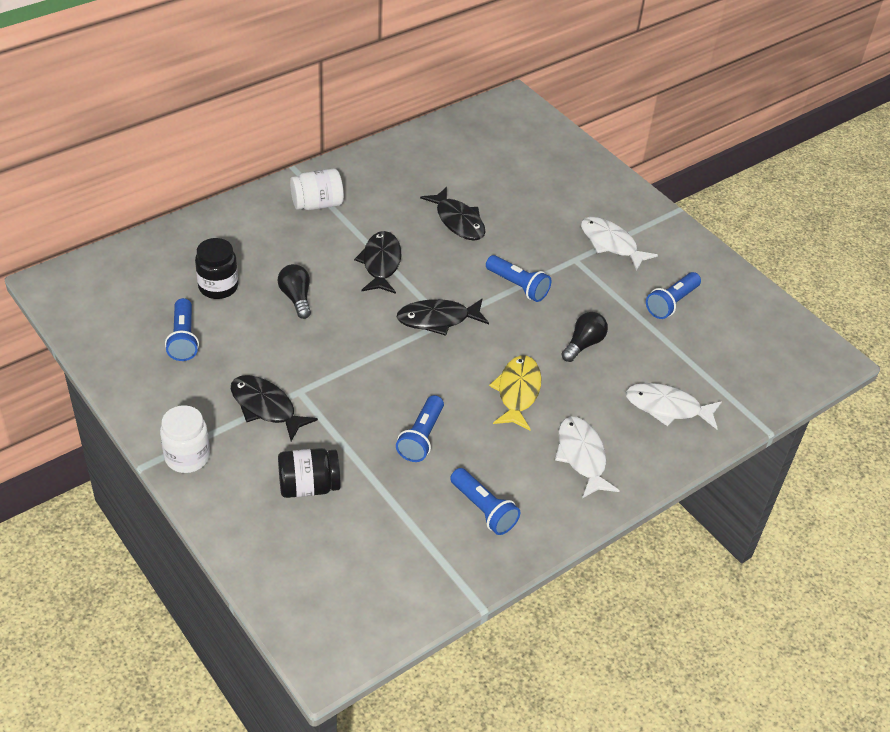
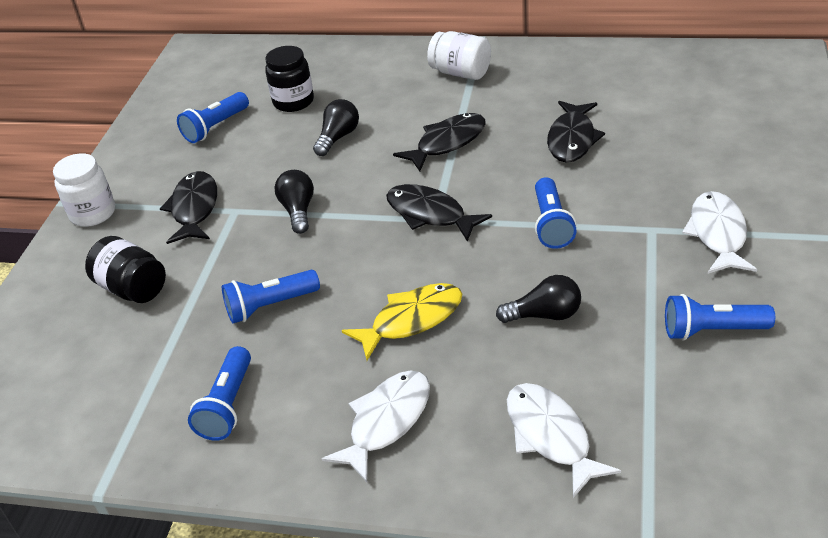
camera: 55 degrees right, 5 degrees down
none -> black light bulb [275,170,314,234]

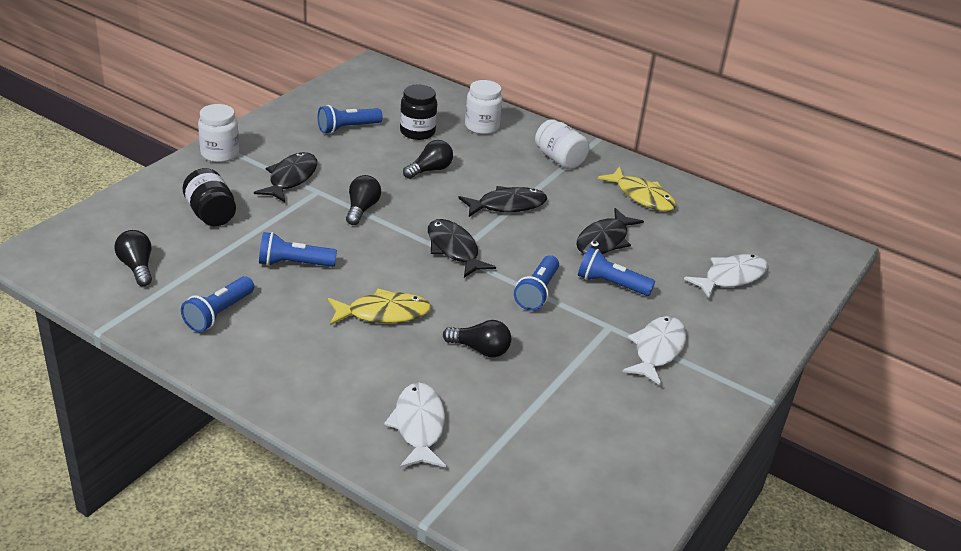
camera: 15 degrees right, 5 degrees down
white fish [322,370,430,482] -> white fish moved to [684,254,768,298]
blue flashlight [665,294,775,340] -> blue flashlight moved to [578,247,655,296]
none -> black light bulb [114,230,152,286]
none -> white jar [465,80,503,134]
none -> yellow fish [598,167,676,211]

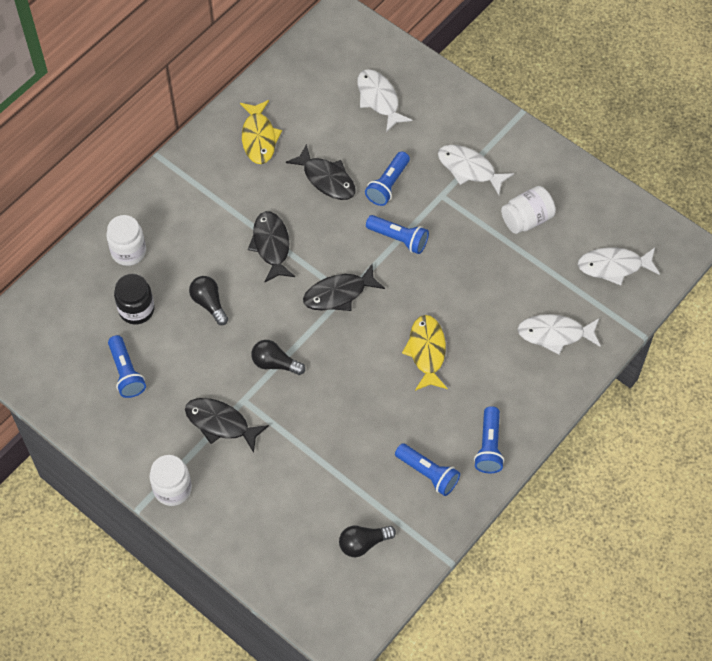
camera: 80 degrees left, 25 degrees up
black jar [183,168,236,226] -> none
blue flashlight [259,232,337,267] -> blue flashlight moved to [474,406,504,473]
black light bulb [443,320,511,357] -> none
white jar [535,119,589,169] -> white jar moved to [501,186,556,234]
yellow fish [598,167,676,211] -> yellow fish turned 120 degrees clockwise [240,100,282,164]
none -> white fish [578,247,660,285]

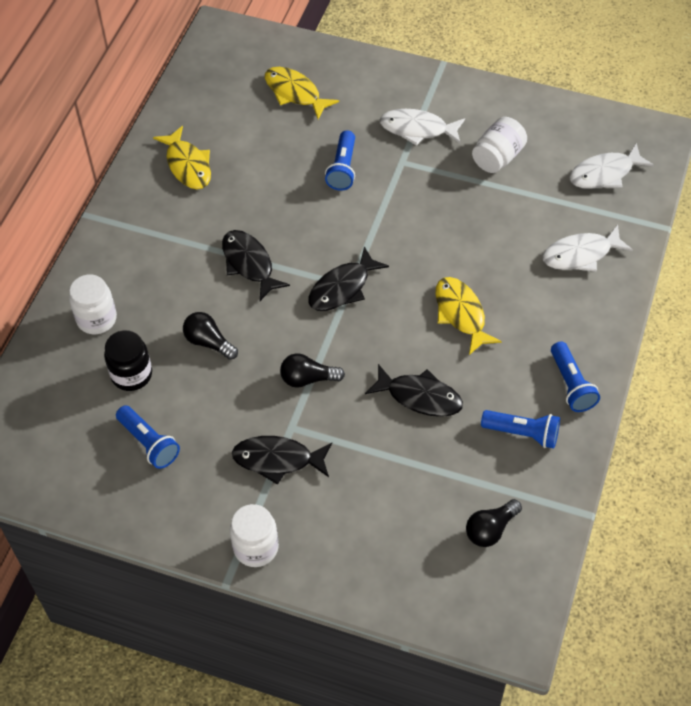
camera: 20 degrees left, 5 degrees down
black fish [286,144,355,200] -> black fish moved to [365,364,463,417]
white fish [357,69,412,132] -> yellow fish [265,67,339,119]
blue flashlight [366,215,429,254] -> none

